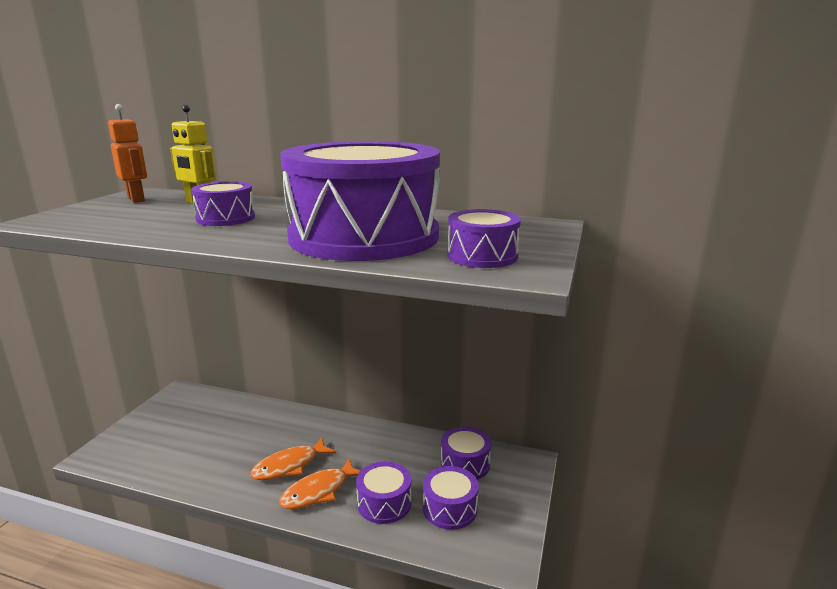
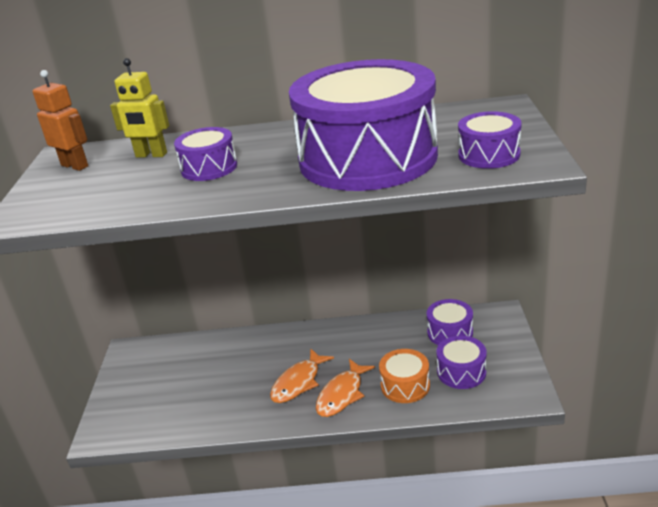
camera: 15 degrees left, 10 degrees up
purple drum [356,461,411,524] -> orange drum [379,349,430,403]

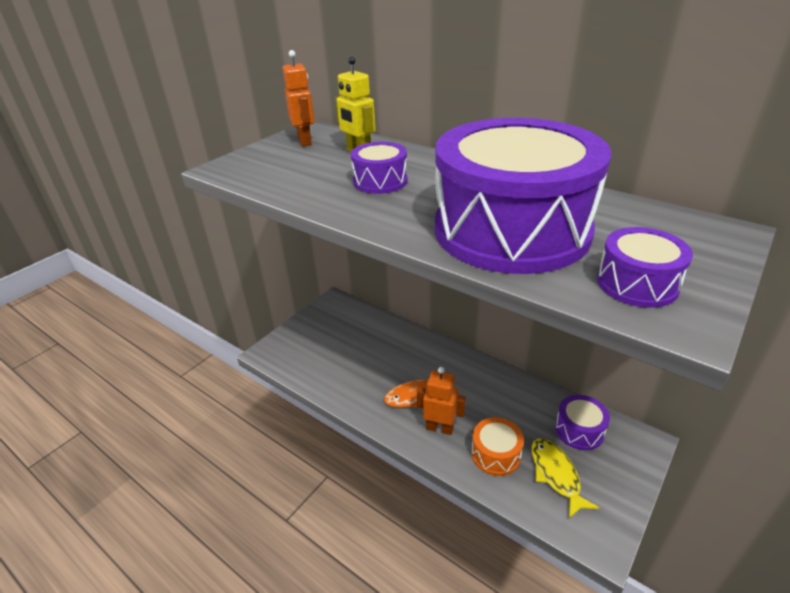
camera: 35 degrees right, 5 degrees up
orange fish [316,359,375,417] -> orange robot [417,367,466,435]
purple drum [436,336,487,389] -> yellow fish [532,439,599,518]

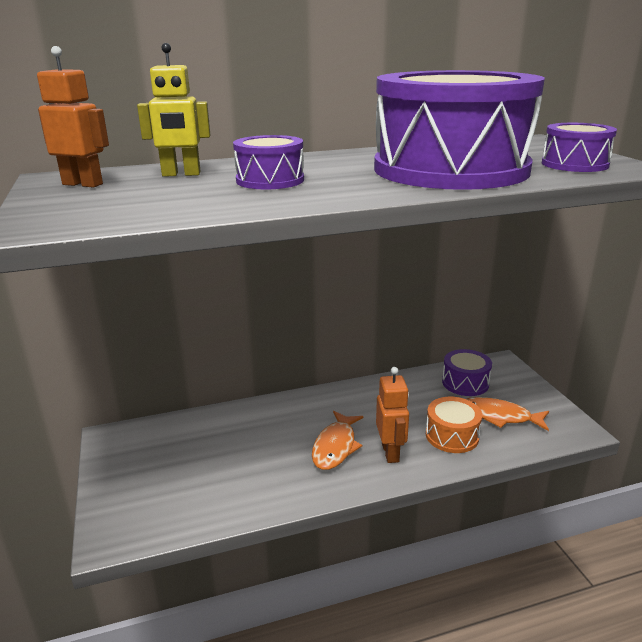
camera: 55 degrees left, 10 degrees down
orange robot [417,367,466,435] -> orange robot turned 120 degrees clockwise [376,367,409,463]
yellow fish [532,439,599,518] -> orange fish [467,397,549,431]

